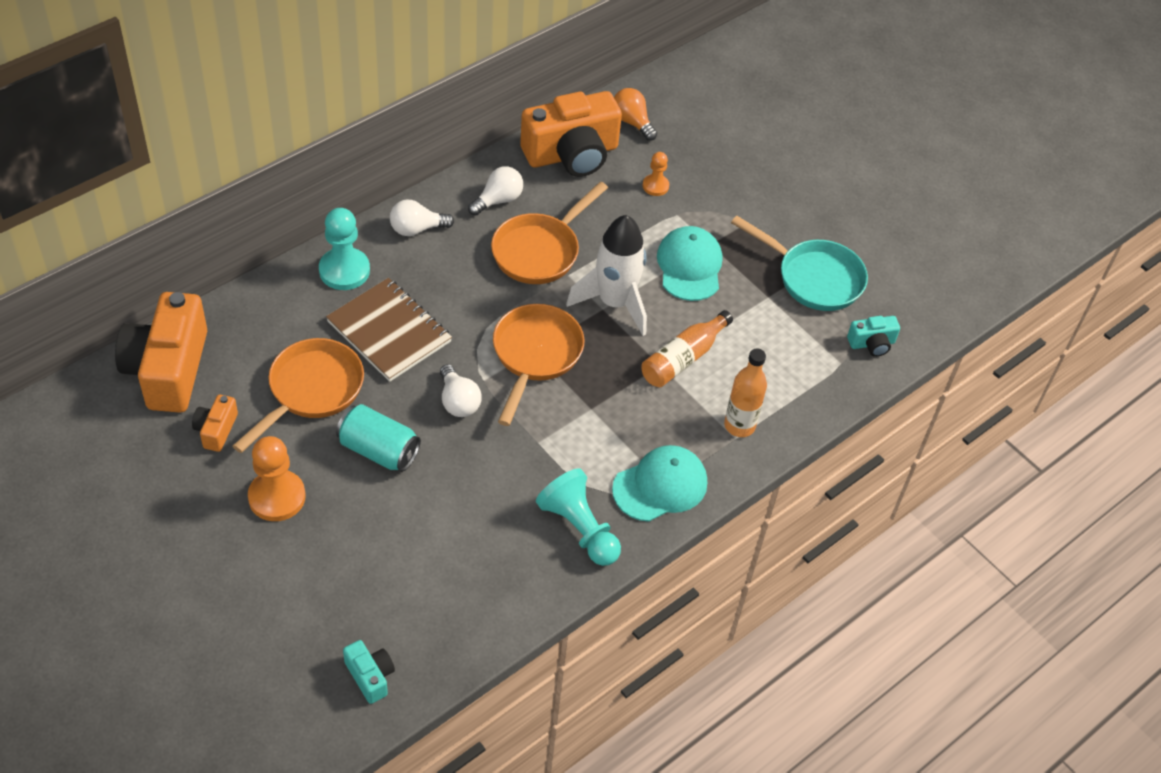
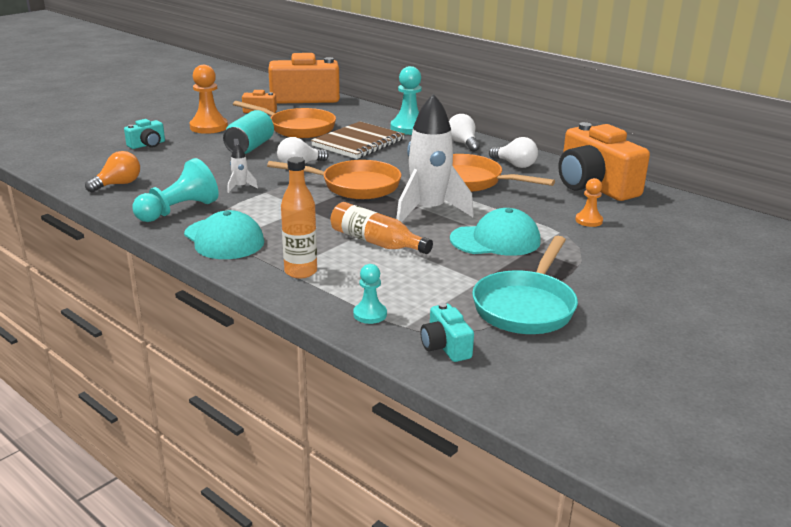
camera: 85 degrees right, 25 degrees down
turquoise camera [343,640,395,704] -> turquoise camera moved to [124,119,165,149]
orange light bulb [614,88,657,141] -> orange light bulb moved to [85,151,140,193]
none -> white rocket [227,143,258,193]
none -> turquoise pawn [353,264,387,324]

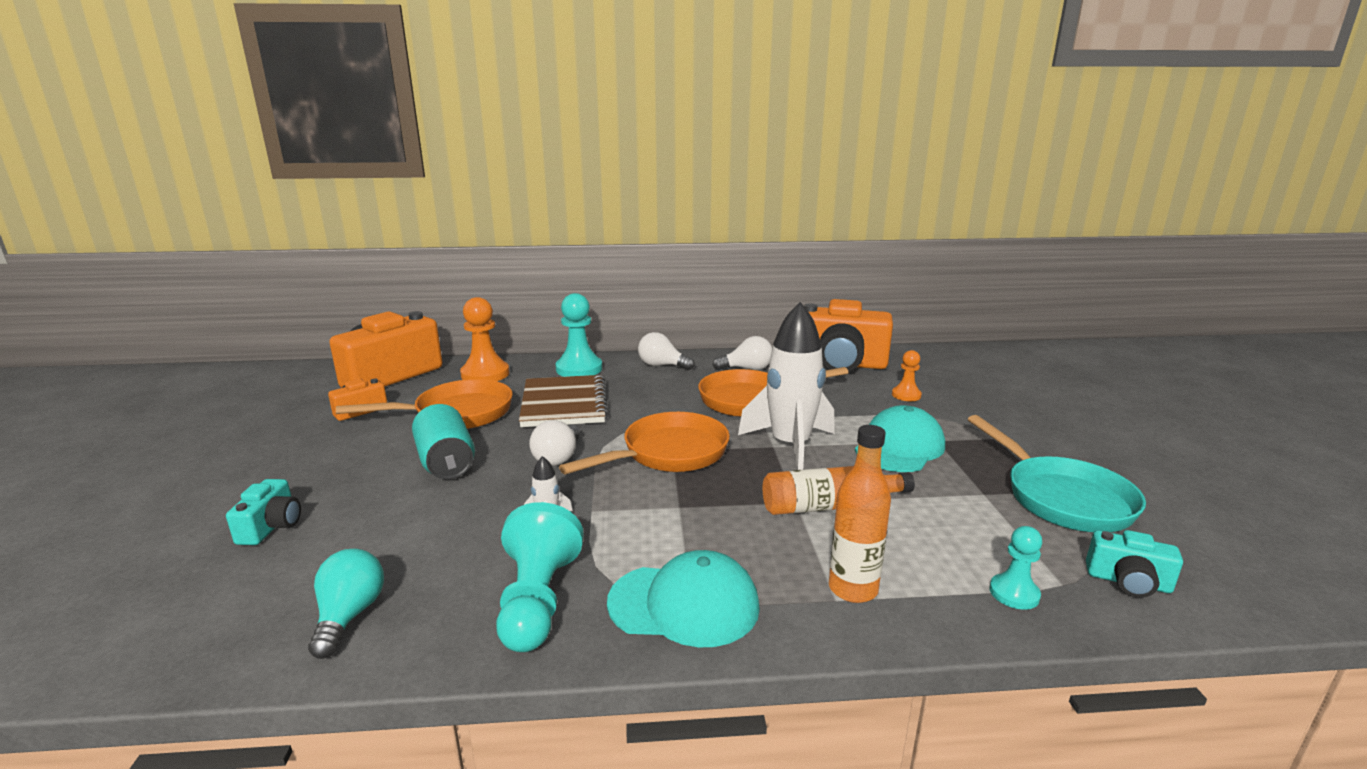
camera: 45 degrees left, 5 degrees down
orange light bulb [85,151,140,193] -> turquoise light bulb [308,549,384,659]
orange pawn [190,65,228,134] -> orange pawn moved to [460,297,510,381]

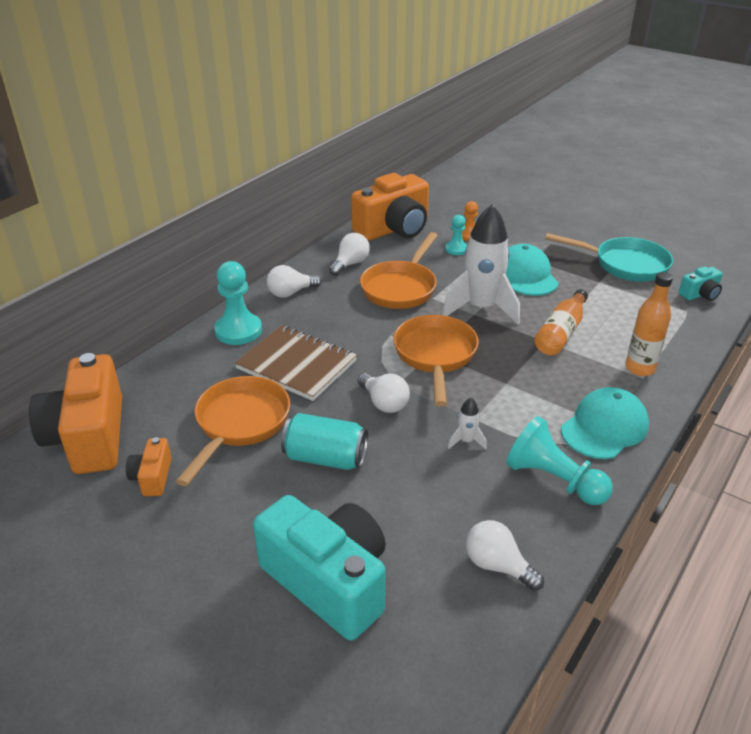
camera: 50 degrees left, 15 degrees up
turquoise camera [226,479,301,545] -> turquoise camera [253,495,386,641], size x2.18
turquoise light bulb [308,549,384,659] -> white light bulb [466,520,544,591]
orange pawn [460,297,510,381] -> none
turquoise pawn [990,526,1043,610] -> turquoise pawn moved to [445,215,467,255]

